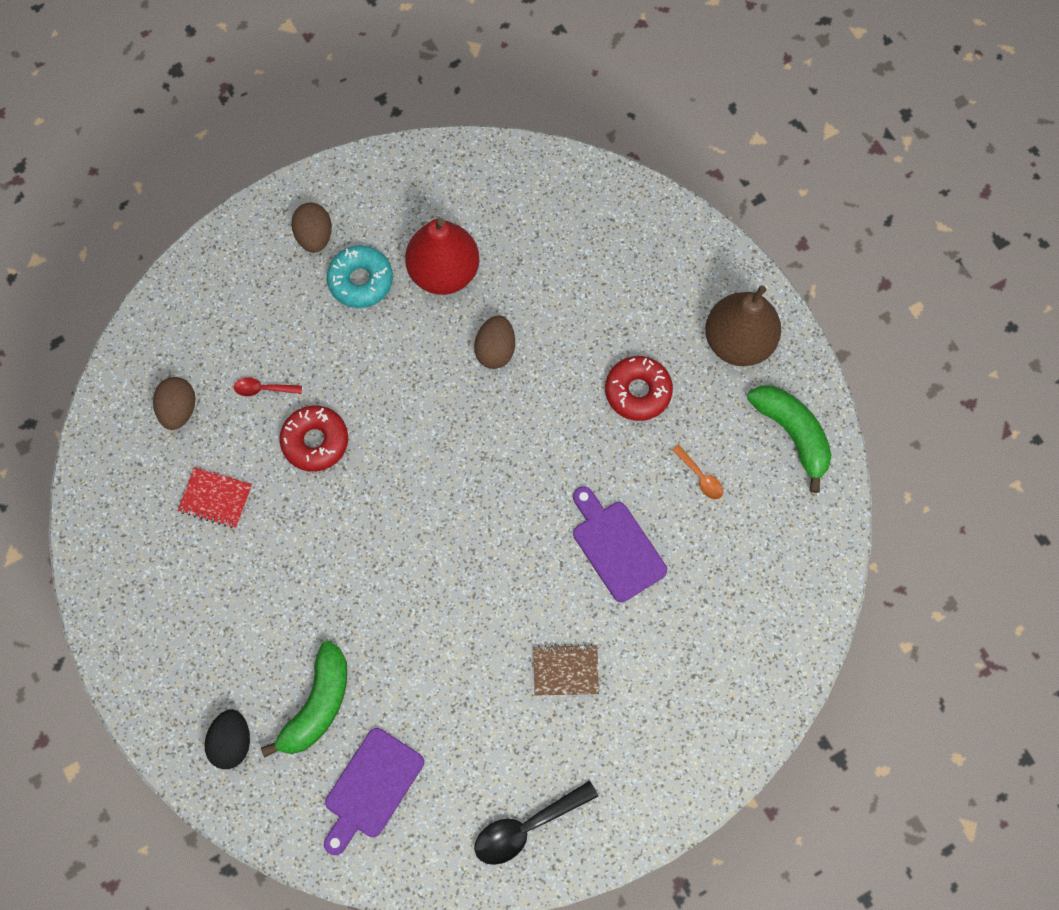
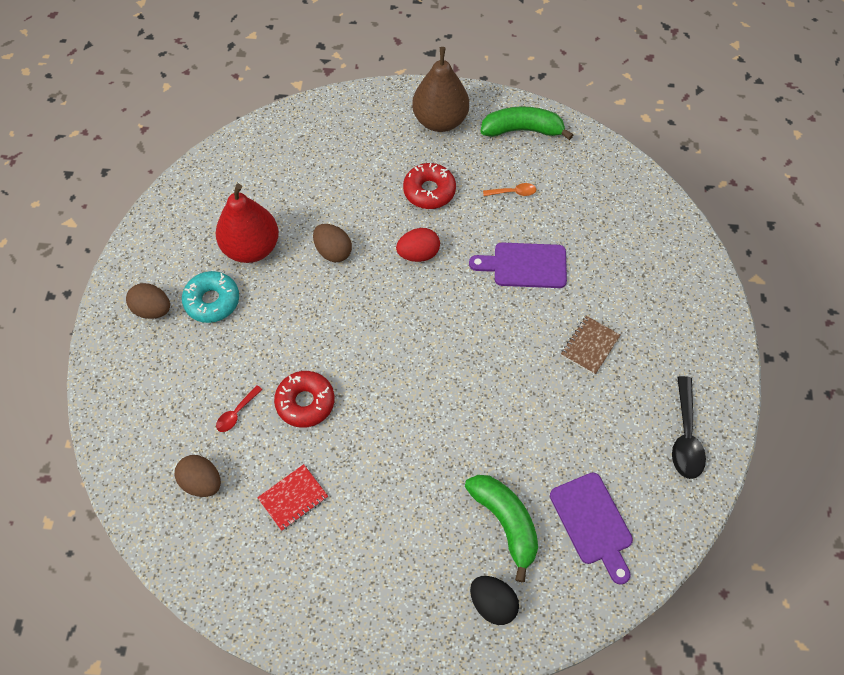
camera: 55 degrees left, 10 degrees down
none -> red egg [396,228,440,262]

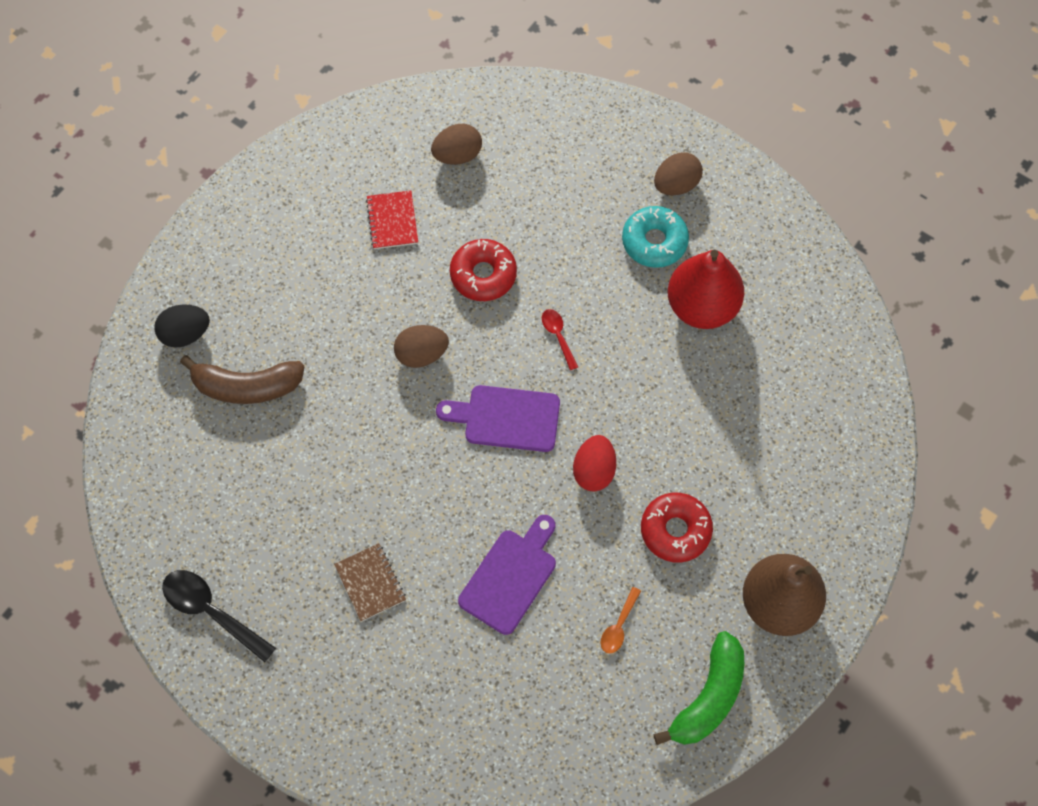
camera: 120 degrees right, 5 degrees up
red spoon [216,385,263,432] -> red spoon moved to [542,309,578,370]
brown egg [313,224,352,262] -> brown egg moved to [394,325,449,368]
green banana [465,475,538,582] -> brown banana [180,355,304,404]
purple cutting board [550,472,633,585] -> purple cutting board moved to [436,385,560,452]

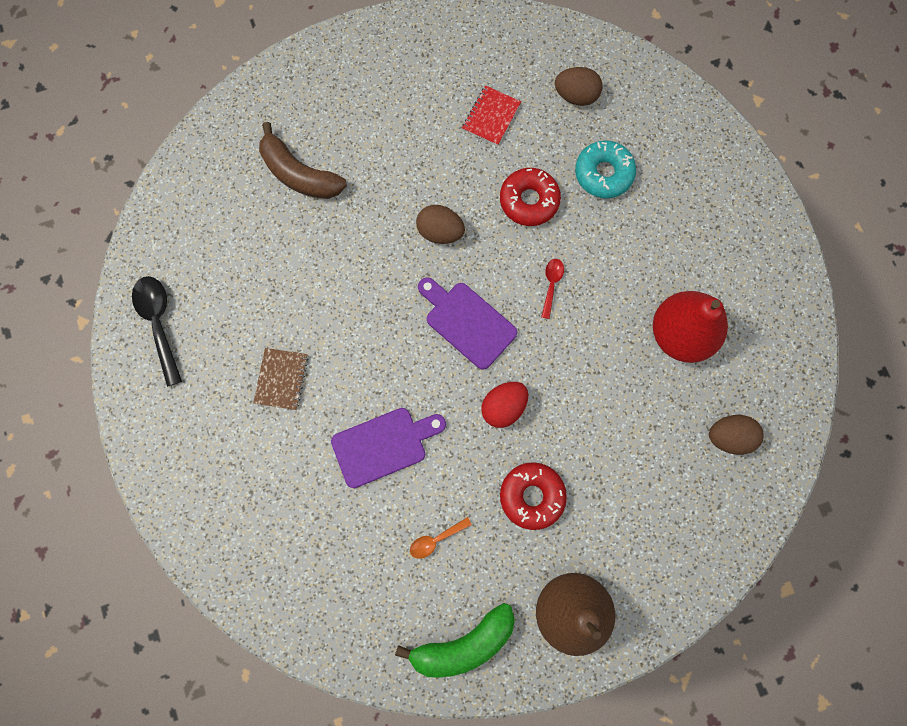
camera: 35 degrees right, 10 degrees up
black egg [154,305,210,348] -> none
turquoise donut [622,206,689,268] -> turquoise donut moved to [575,140,636,198]
brown egg [654,152,703,195] -> brown egg moved to [709,415,764,455]

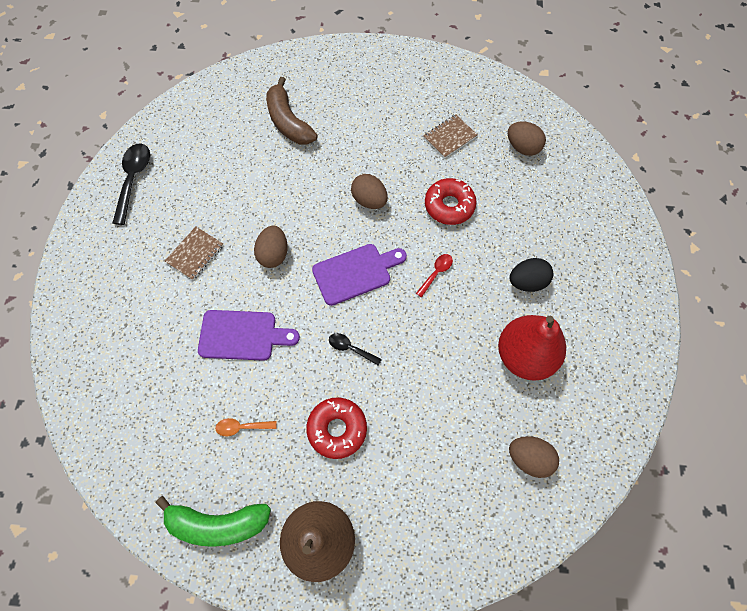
camera: 25 degrees right, 10 degrees down
purple cutting board [418,277,517,370] -> purple cutting board turned 90 degrees clockwise [312,244,407,306]
red notebook [462,85,521,146] -> brown notebook [423,114,477,159]
red egg [481,382,528,428] -> black spoon [329,333,382,366]
turquoise donut [575,140,636,198] -> none
none -> brown egg [254,225,288,268]
none -> black egg [510,258,553,292]

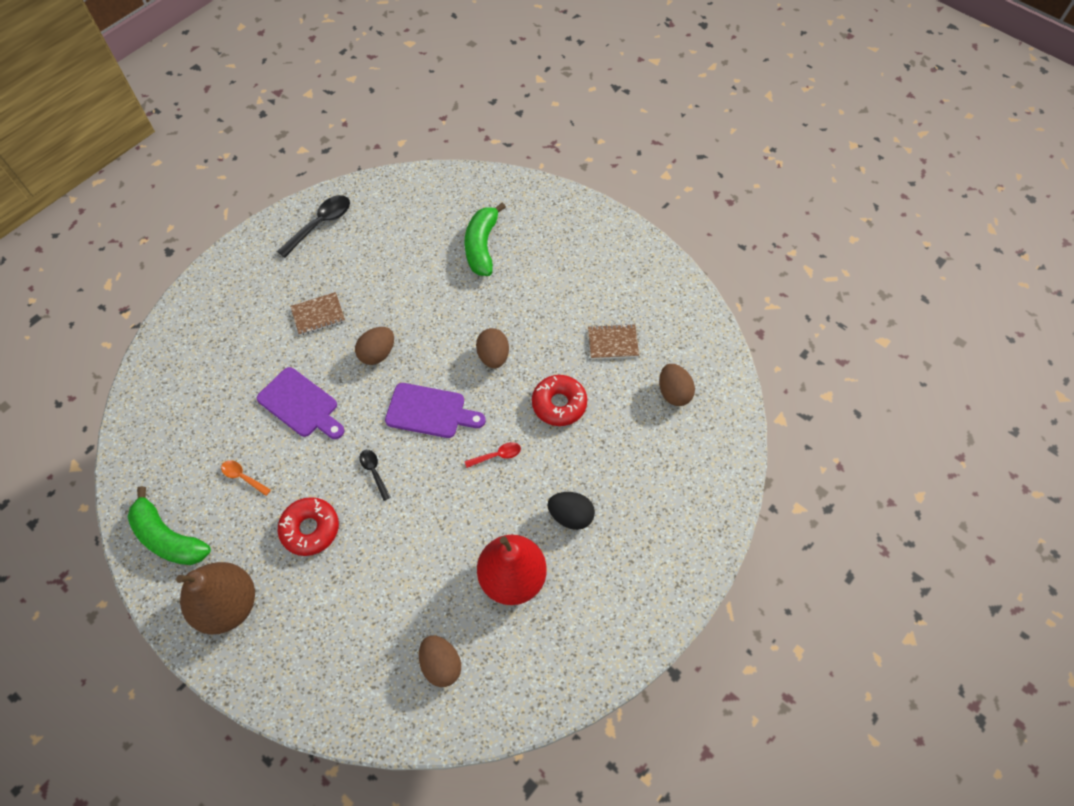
camera: 35 degrees right, 5 degrees down
brown banana [266,77,318,144] -> green banana [465,202,506,276]

